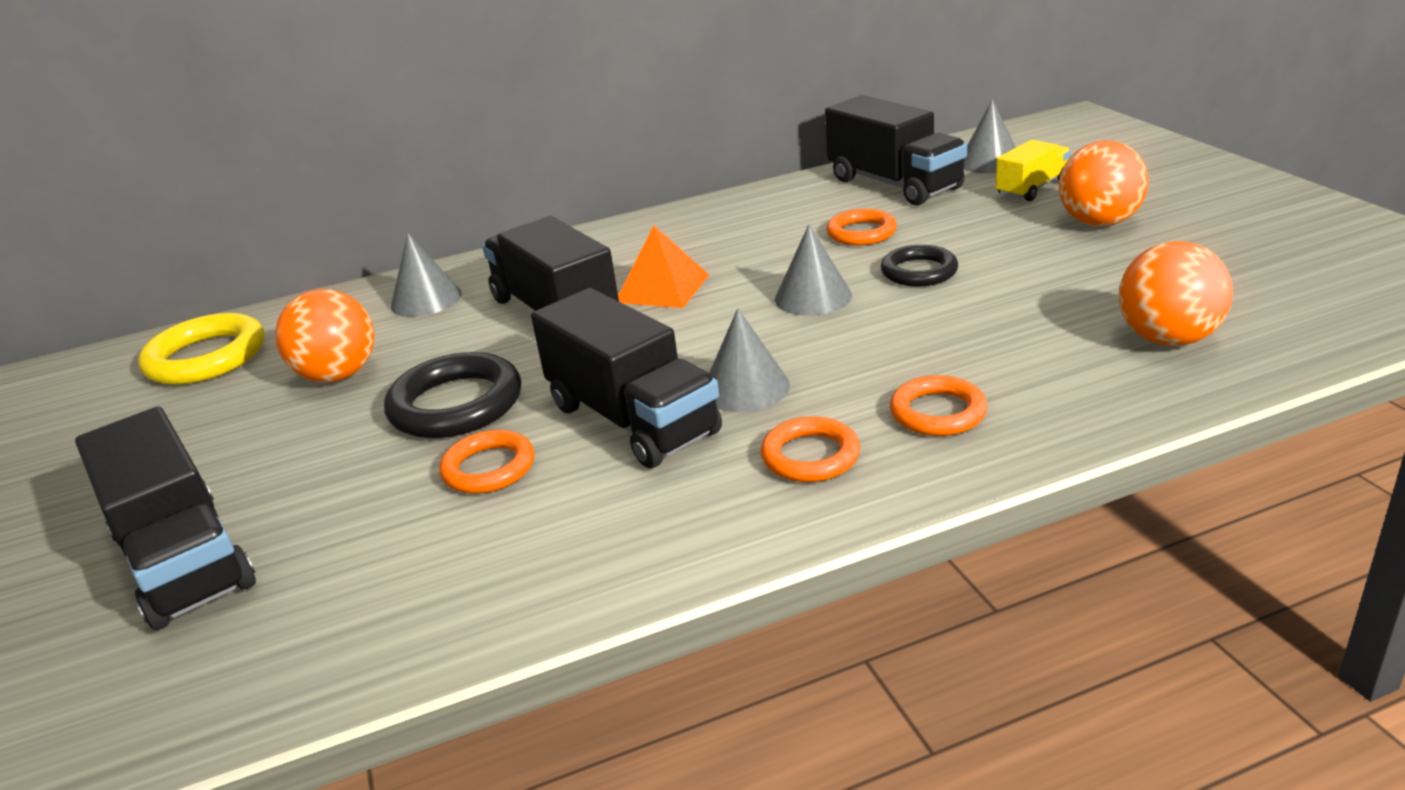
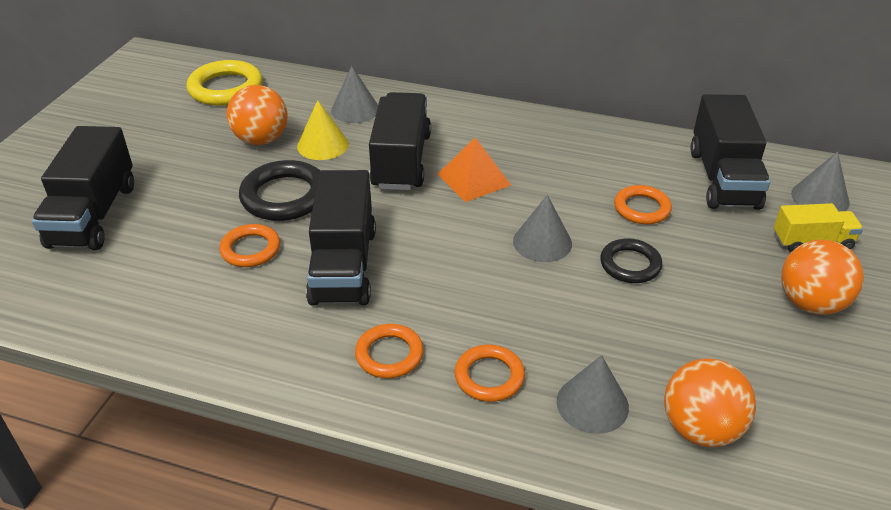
camera: 35 degrees right, 10 degrees up
grey cone [709,308,790,412] -> grey cone moved to [557,355,629,434]
none -> yellow cone [297,100,349,160]

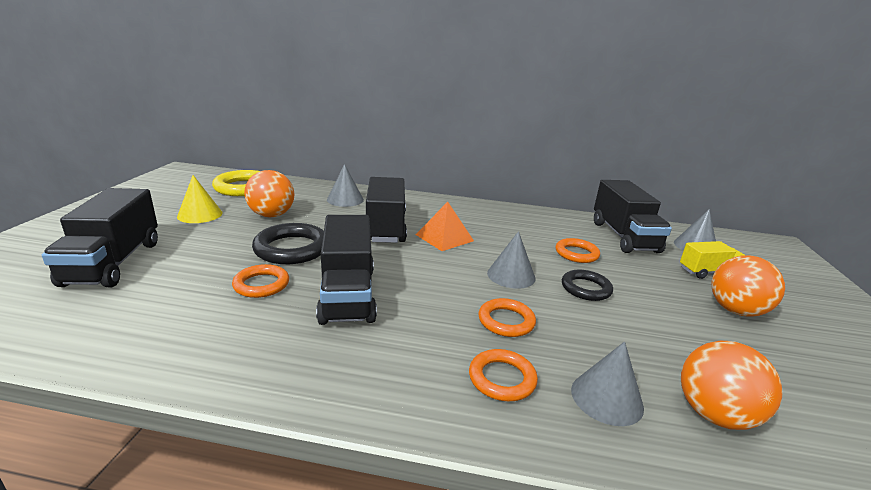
camera: 10 degrees left, 15 degrees down
yellow cone [297,100,349,160] -> yellow cone moved to [177,175,223,223]
orange ring [355,324,424,378] -> orange ring moved to [478,298,536,337]

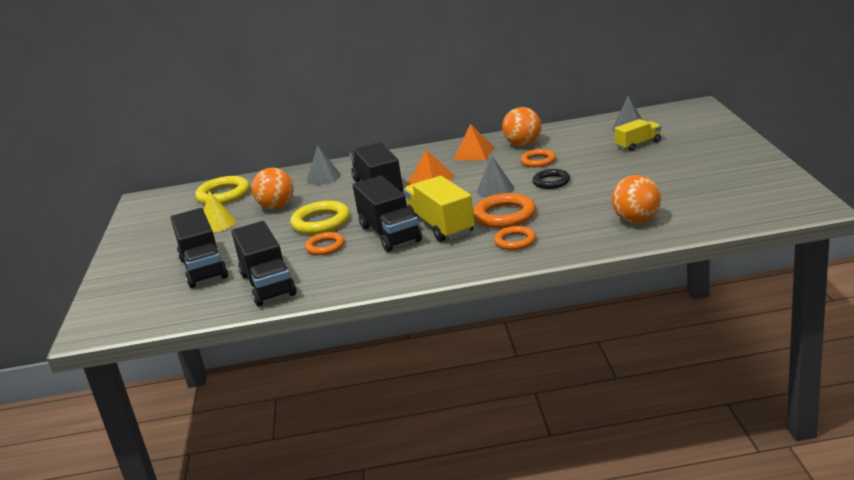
camera: 10 degrees left, 0 degrees up
black ring [252,223,324,264] -> yellow ring [290,201,350,234]
orange ring [478,298,536,337] -> orange ring [473,193,536,228], size x1.59
grey cone [571,341,644,426] -> none
black truck [594,180,672,253] -> black truck moved to [231,221,297,306]
orange ball [712,255,785,317] -> orange ball moved to [502,107,541,146]
none -> yellow truck [404,176,475,242]
none -> orange pyramid [454,124,494,160]

